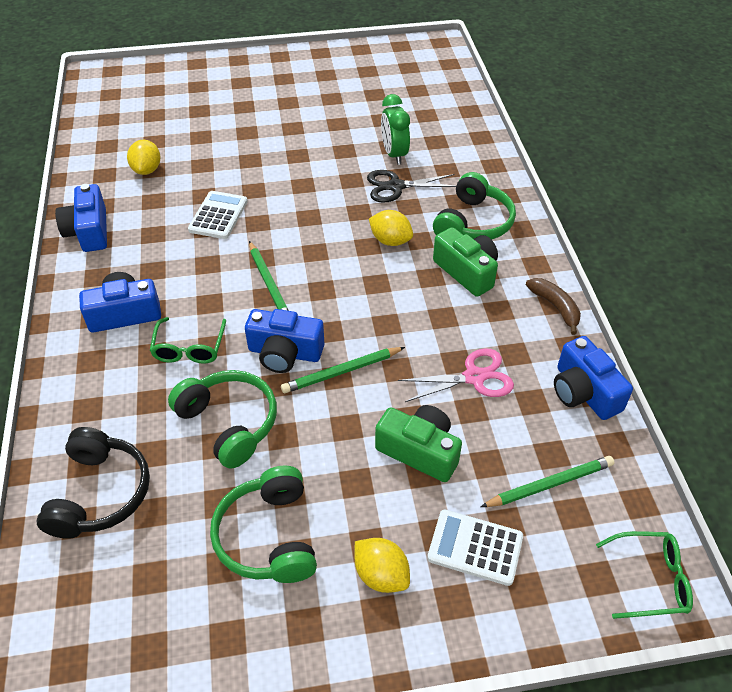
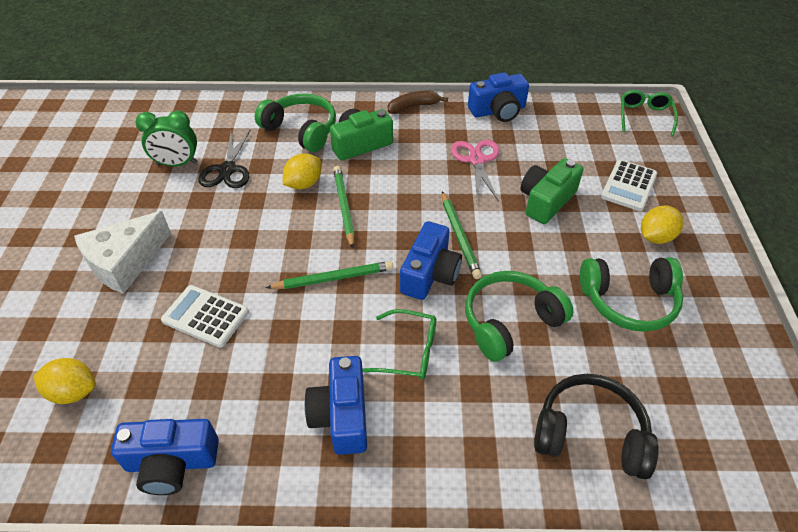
camera: 80 degrees left, 0 degrees up
green pencil [481,456,615,507] -> green pencil moved to [333,166,355,249]
none -> white cheese [74,211,171,294]

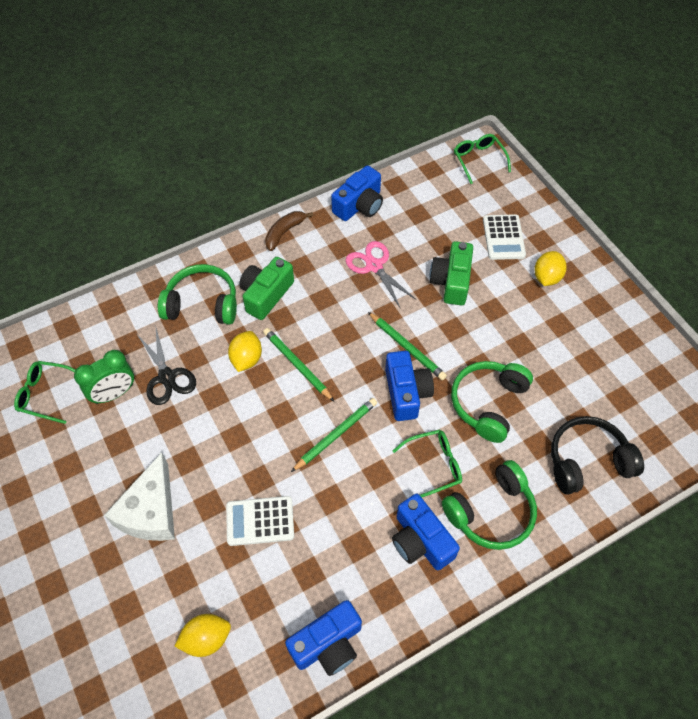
camera: 30 degrees left, 10 degrees up
green headphones [580,257,683,332] -> green headphones moved to [442,460,537,550]
none -> green glasses [14,361,75,424]

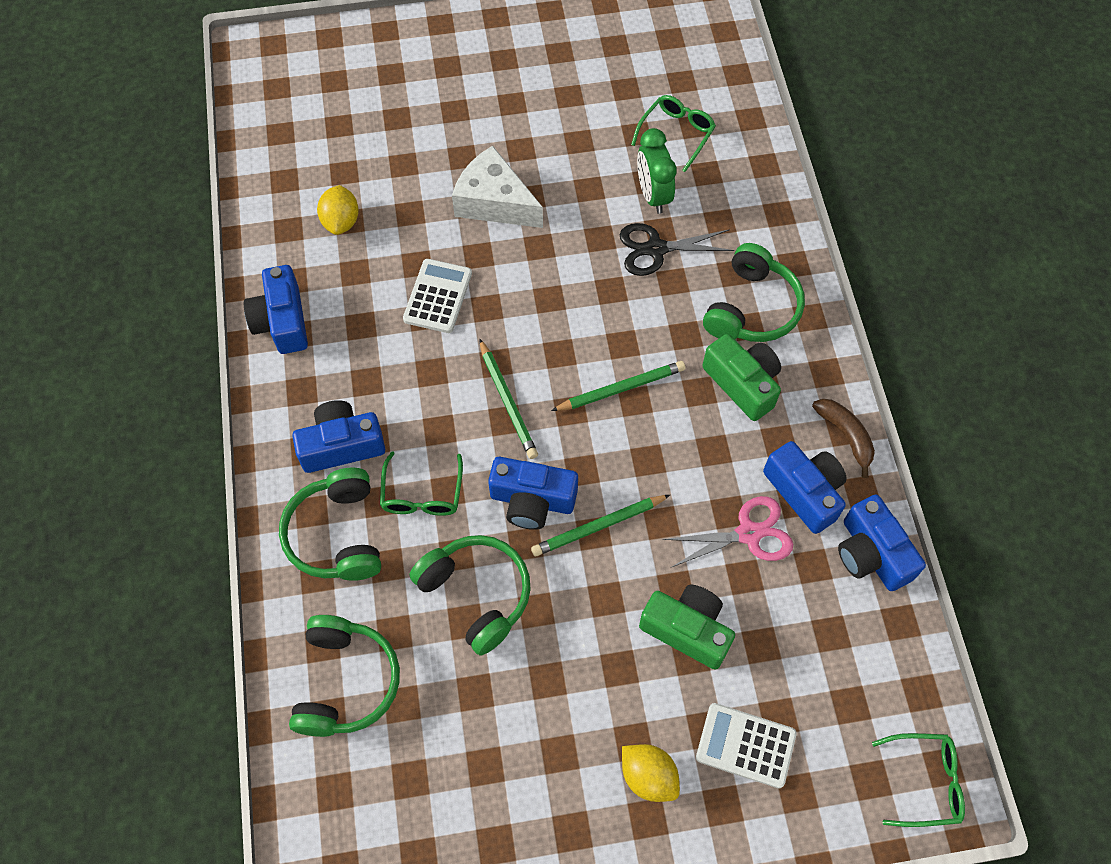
camera: 110 degrees right, 5 degrees up
yellow lemon [228,331,262,372] -> none
black headphones [551,416,644,495] -> green headphones [289,615,400,737]
none -> blue camera [763,441,847,534]

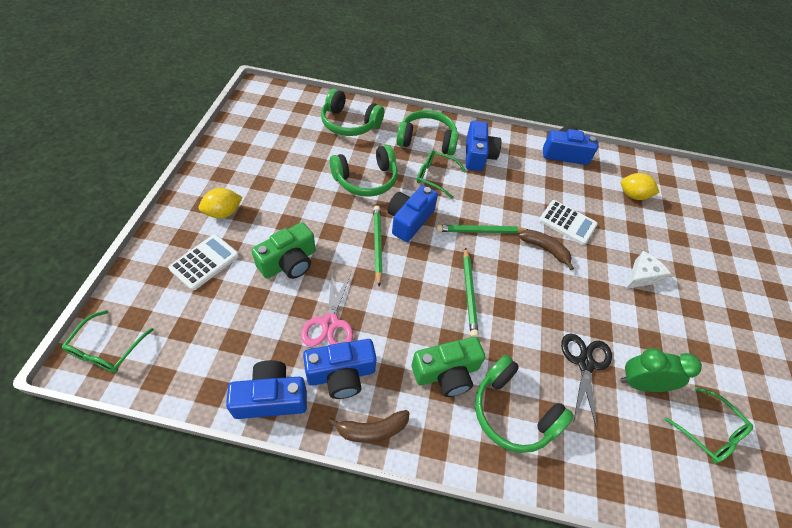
camera: 105 degrees right, 10 degrees down
white cheese [452,146,543,228] -> white cheese [626,251,671,289], size x0.62
none -> brown banana [519,230,574,270]

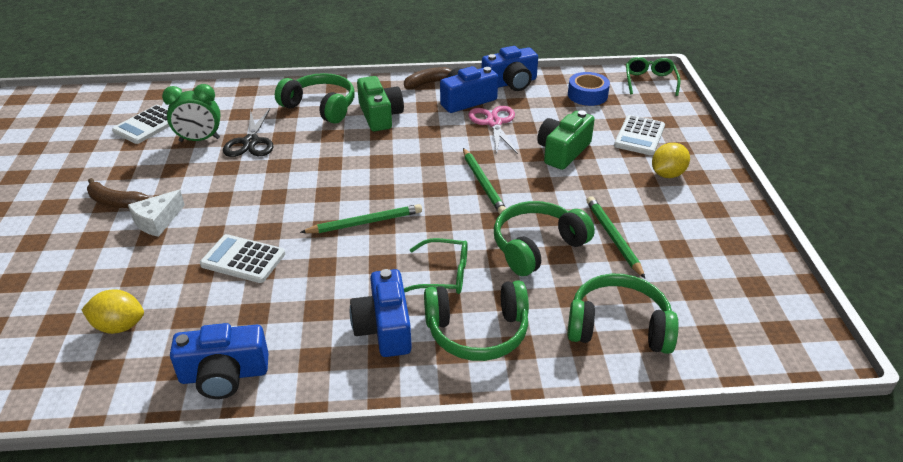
camera: 170 degrees right, 15 degrees down
blue camera [387,185,438,242] -> none
green camera [412,337,485,397] -> green camera turned 105 degrees clockwise [357,76,404,131]
green pencil [463,247,479,337] -> green pencil moved to [586,196,645,278]
brown banana [519,230,574,270] -> brown banana moved to [87,178,149,208]
green glasses [664,387,753,463] -> white calculator [112,105,170,144]
none -> blue tape [568,72,610,106]

